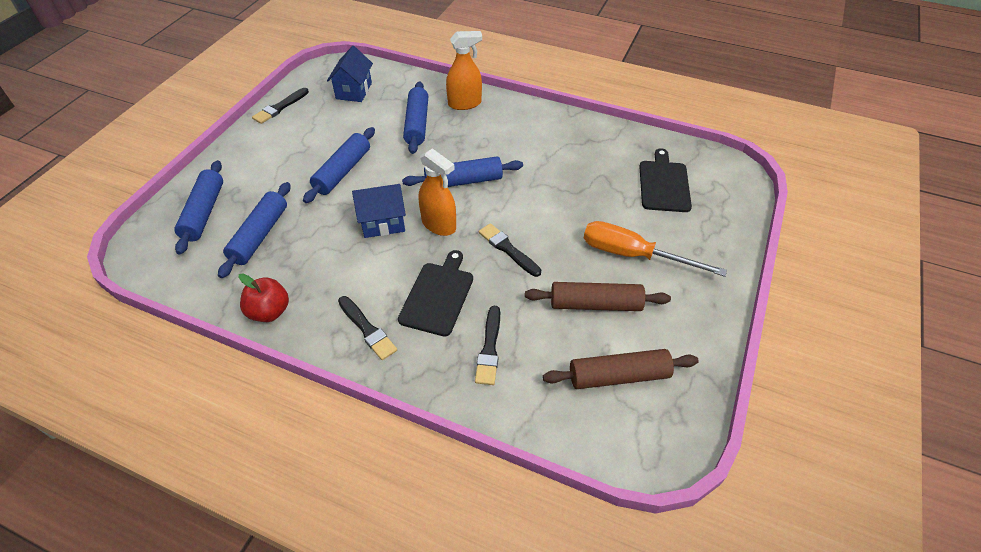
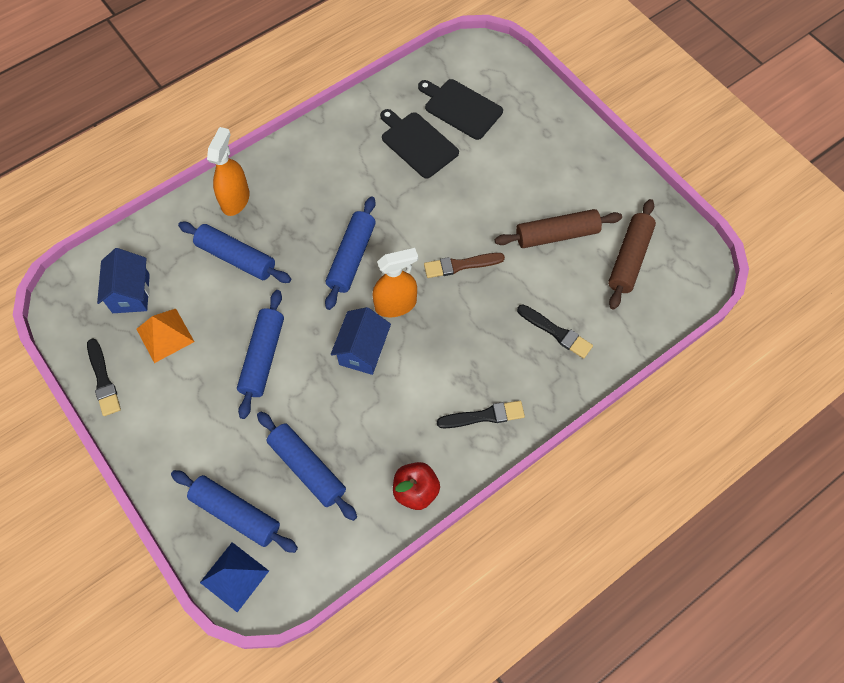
camera: 60 degrees left, 15 degrees up
blue rolling pin [303,127,375,203] -> blue rolling pin turned 45 degrees clockwise [237,290,284,419]
blue house [327,46,373,102] -> blue house turned 45 degrees clockwise [97,248,150,313]
black cutting board [398,250,473,337] -> black cutting board moved to [380,109,459,179]
black brush [479,223,541,277] -> brown brush [424,253,505,278]
brown rolling pin [525,282,671,311] -> brown rolling pin turned 45 degrees clockwise [495,209,622,248]
orange screwdriver [584,221,727,277] -> none
none -> orange pyramid [136,309,194,363]
none -> blue pyramid [200,542,269,612]

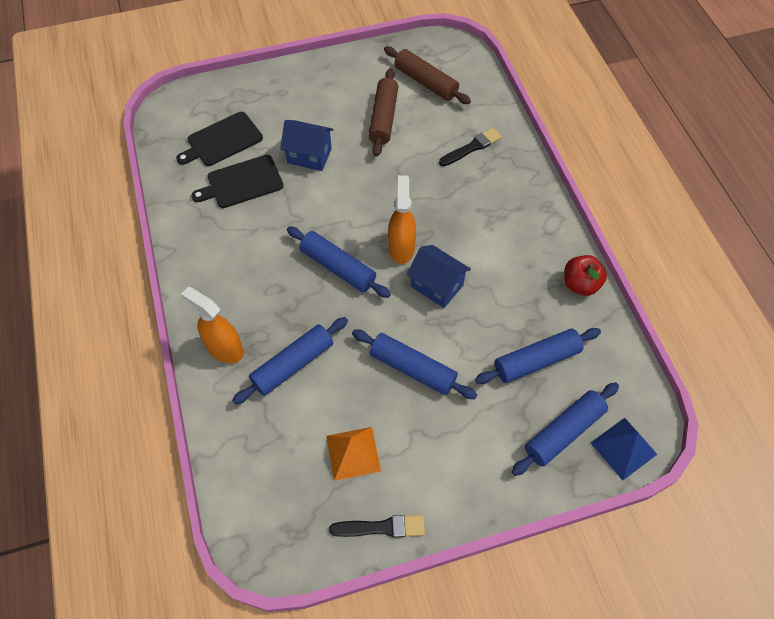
camera: 70 degrees left, 5 degrees down
blue house [97,248,150,313] -> blue house moved to [280,120,334,171]
brown brush [424,253,505,278] -> none
black brush [437,401,525,429] -> none

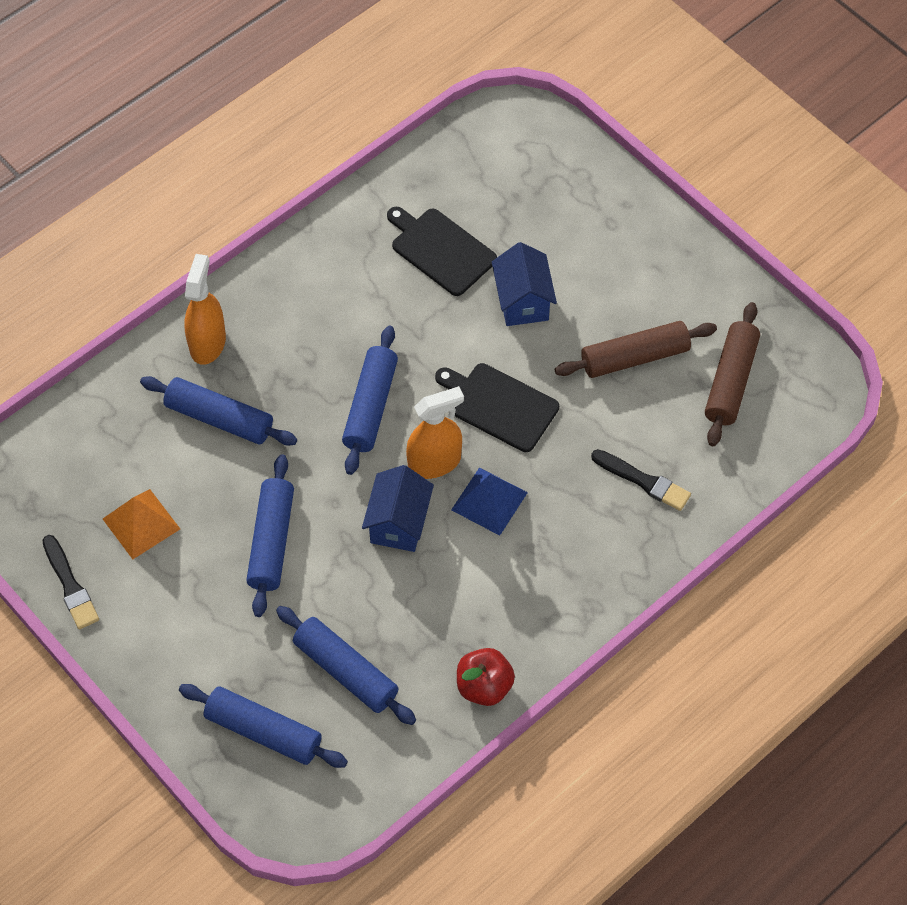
camera: 65 degrees right, 0 degrees up
black cutting board [176,112,263,166] -> black cutting board moved to [435,363,559,452]
blue pyramid [590,418,657,481] -> blue pyramid moved to [451,467,528,536]

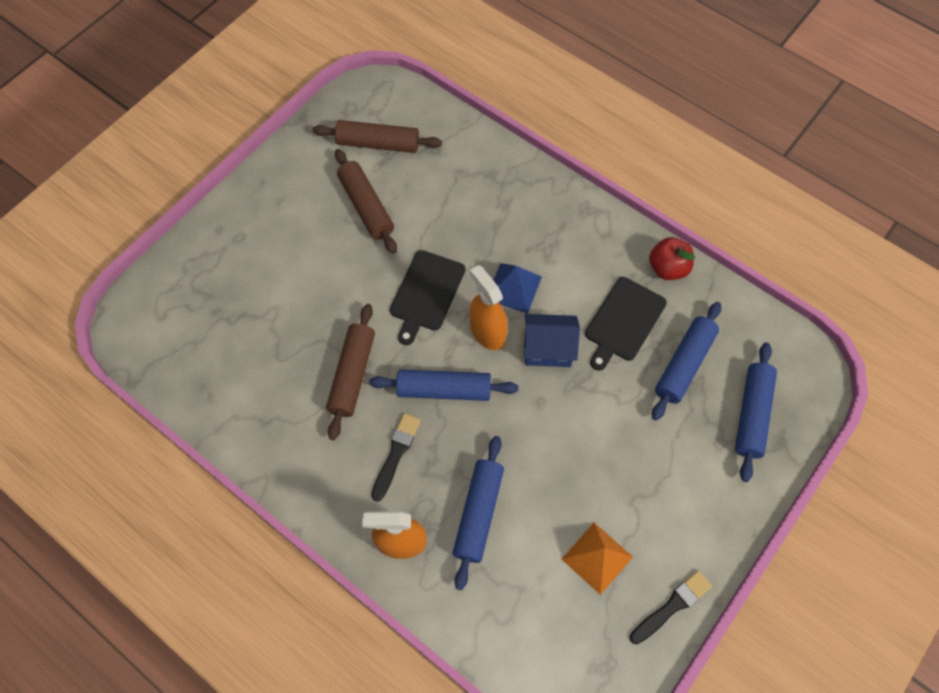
camera: 100 degrees left, 5 degrees up
blue rolling pin [246,454,294,617] -> none
black cutting board [387,207,497,296] -> black cutting board moved to [585,277,667,371]
blue house [492,242,557,326] -> none
black brush [591,449,691,511] -> black brush moved to [371,413,421,502]
none -> brown rolling pin [326,304,375,440]

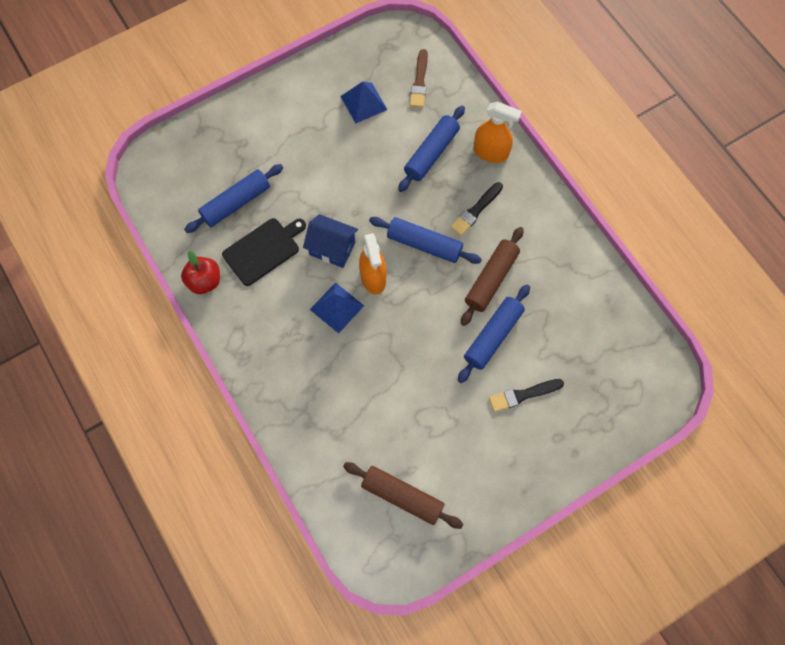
camera: 160 degrees left, 5 degrees up
brown rolling pin [335,149,397,254] -> none
black cutting board [390,250,465,345] -> none
orange pyramid [562,523,633,595] -> blue pyramid [340,81,387,123]
black brush [630,570,712,645] -> black brush moved to [489,379,564,412]
blue rolling pin [735,342,777,482] -> blue rolling pin moved to [458,285,530,383]
none -> brown brush [409,49,428,108]

